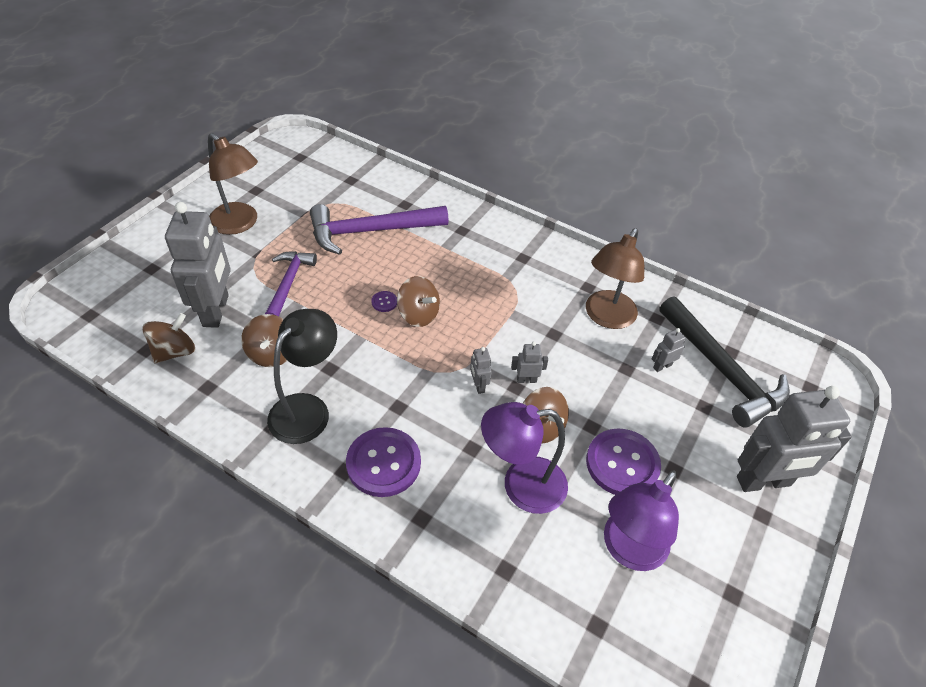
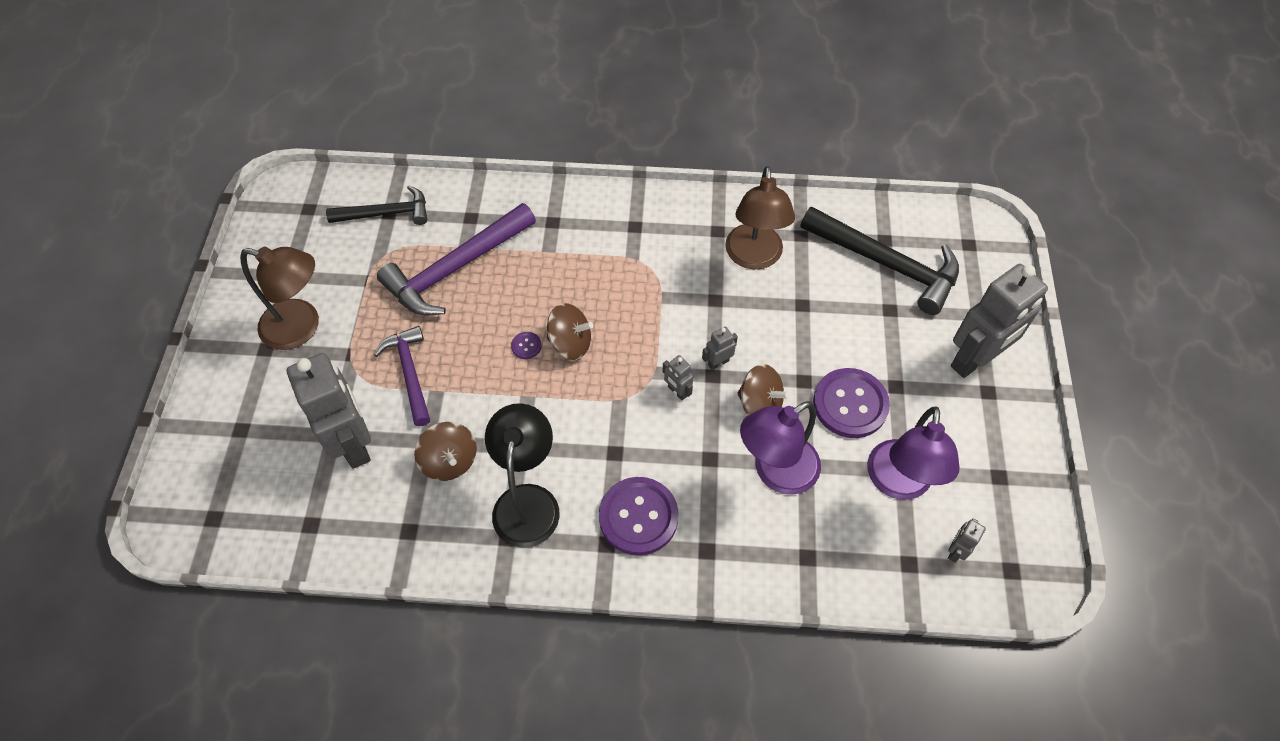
camera: 25 degrees left, 10 degrees up
brown spinning top [142,313,195,363] -> none
grey robot [652,328,685,372] -> grey robot moved to [948,519,986,563]
none -> black hammer [326,186,427,225]

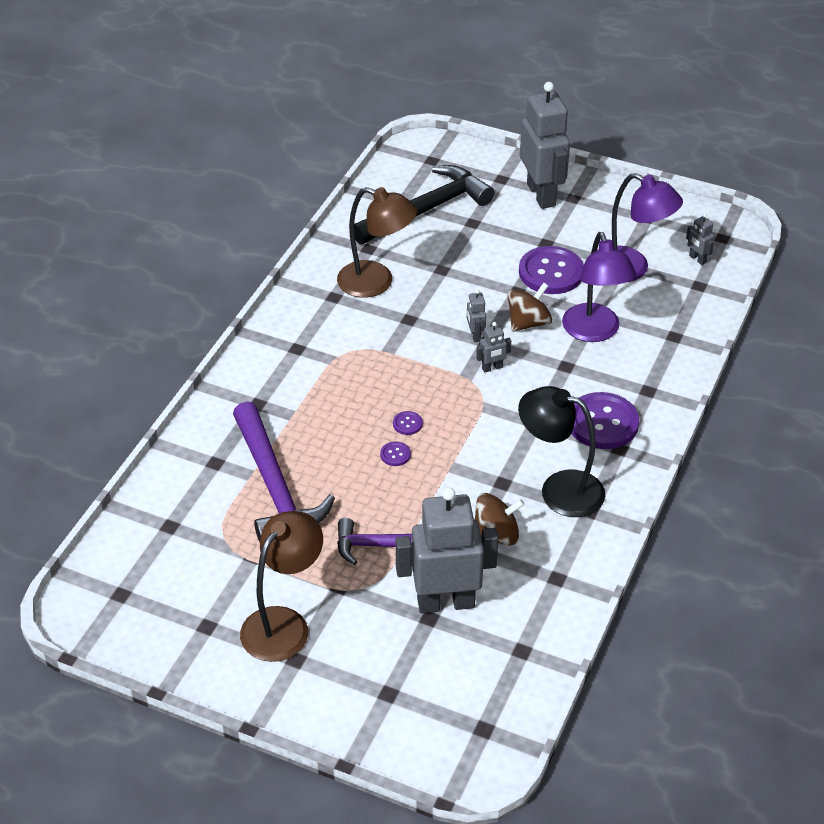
camera: 70 degrees left, 15 degrees down
black hammer [326,186,427,225] -> none
brown spinning top [547,303,593,360] -> purple button [393,411,423,435]

